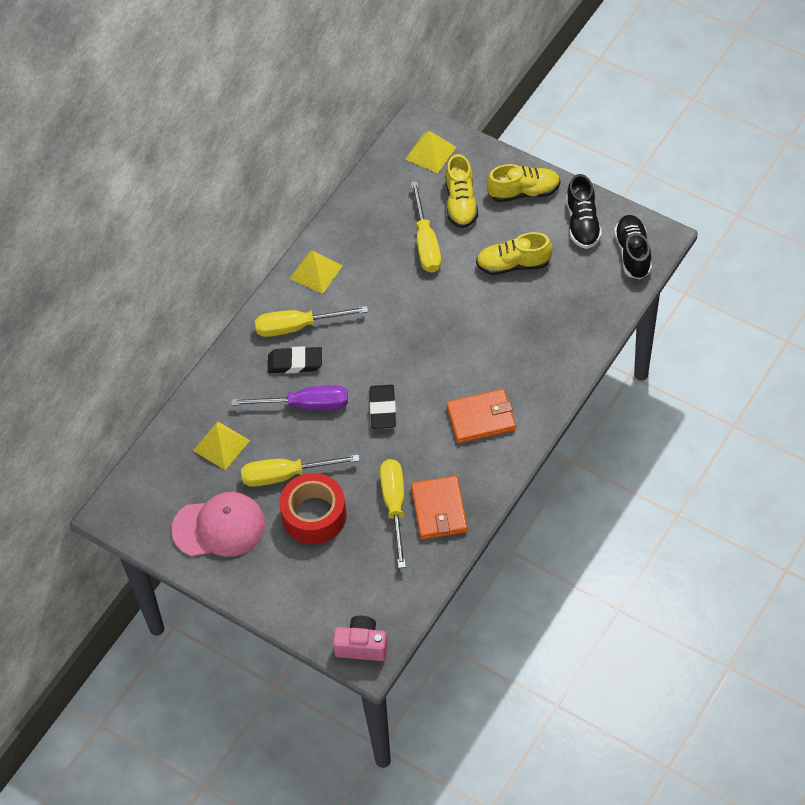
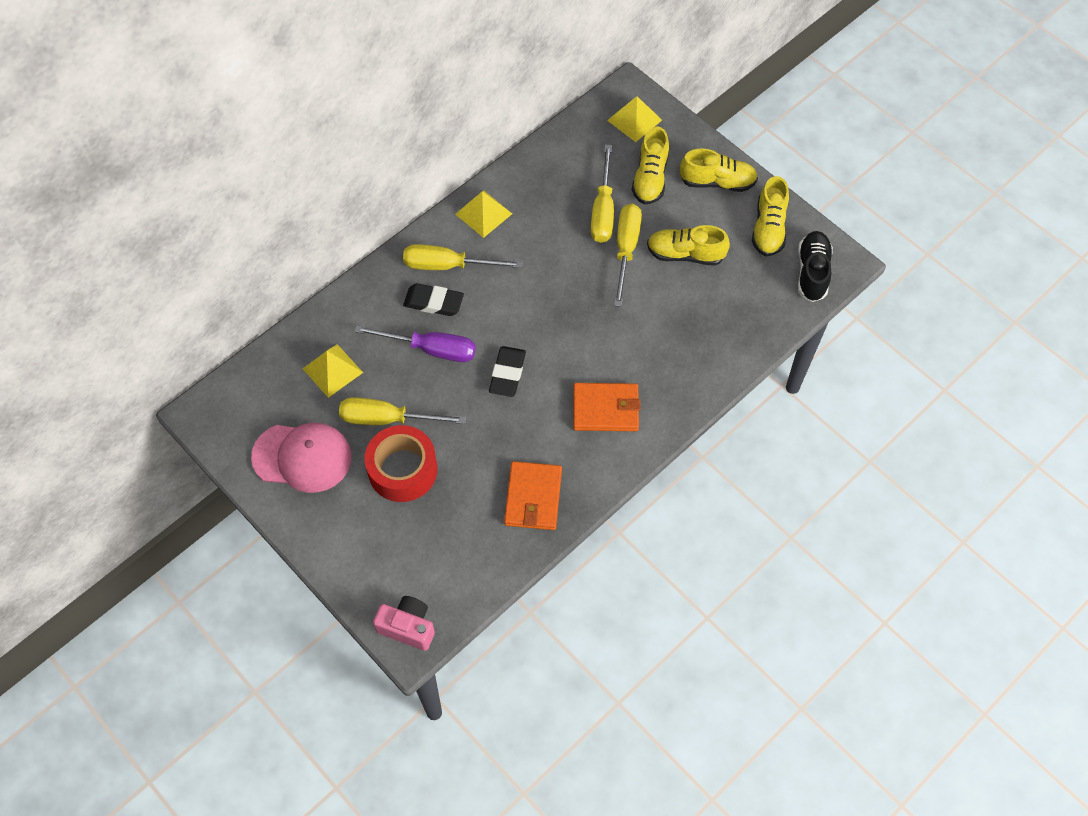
camera: 10 degrees right, 5 degrees up
yellow screwdriver [380,459,406,568] -> yellow screwdriver moved to [614,204,642,307]
black shoe [566,174,602,249] -> yellow shoe [752,176,789,256]

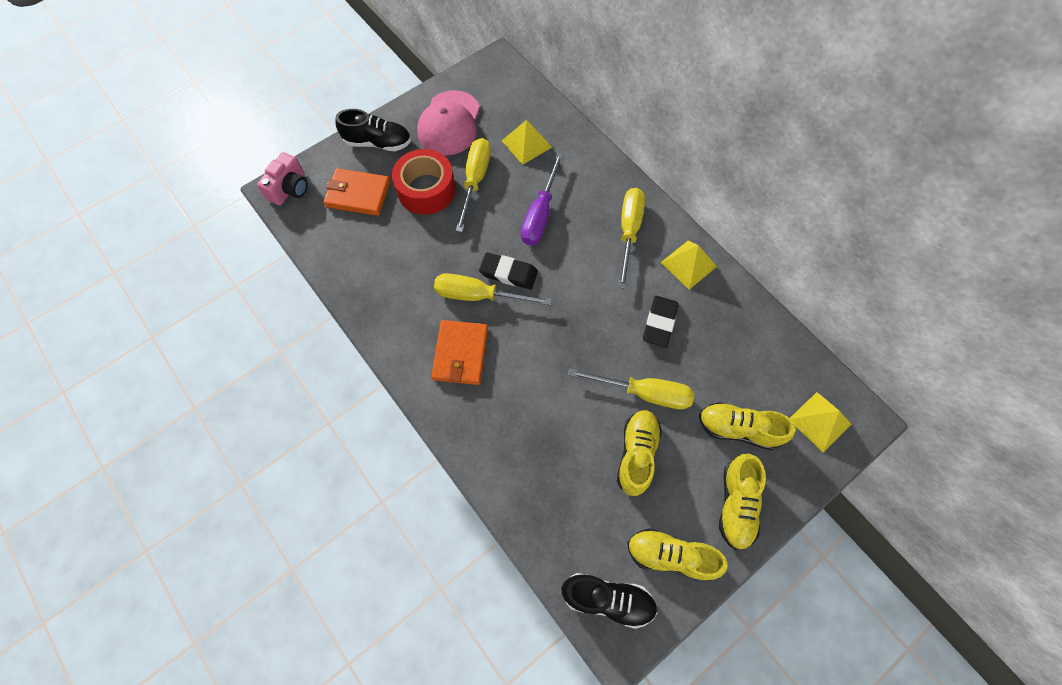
camera: 95 degrees right, 5 degrees up
black eraser [403,283,464,316] -> black eraser moved to [643,296,678,348]
orange wallet [504,461,562,530] -> orange wallet moved to [323,168,390,216]
yellow screwdriver [591,145,614,243] -> yellow screwdriver moved to [434,273,552,305]
none -> black shoe [336,109,411,151]

